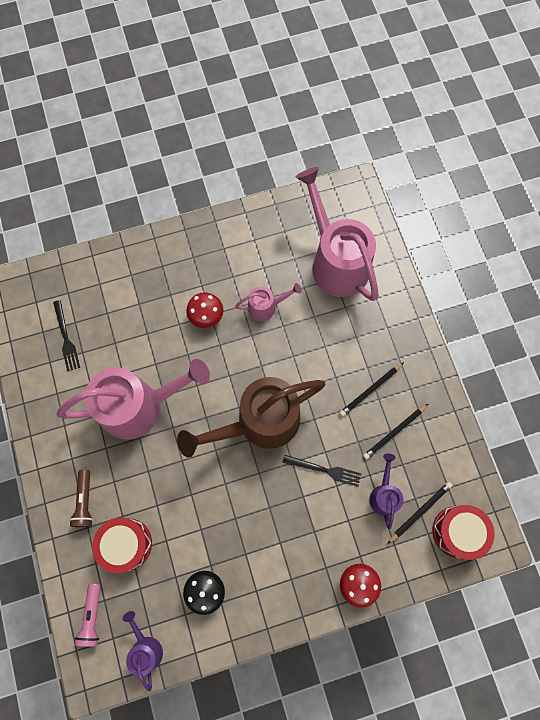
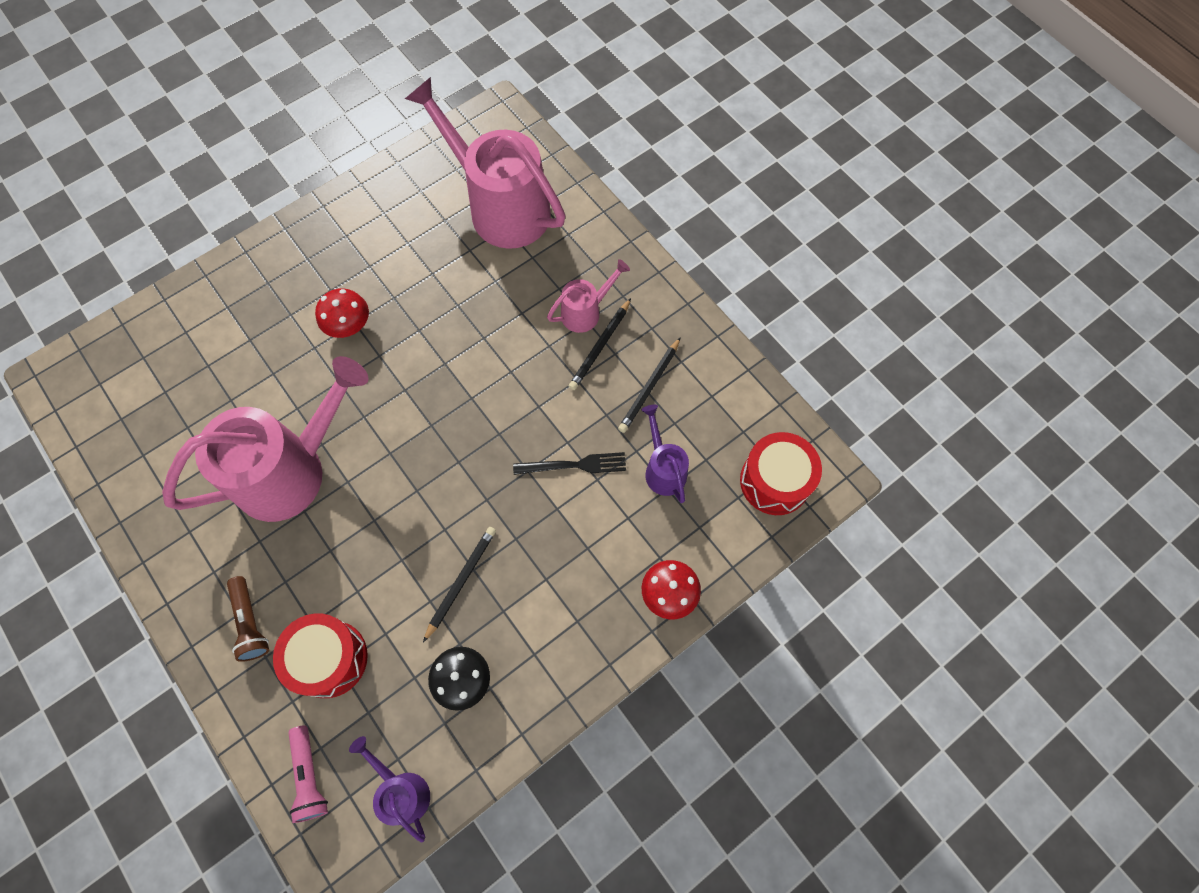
camera: 20 degrees left, 5 degrees down
black fork [53,300,80,371] -> none
brown watering can [177,377,325,457] -> none
pink watering can [235,283,302,321] -> pink watering can moved to [547,259,630,333]
black pencil [387,482,453,544] -> black pencil moved to [423,527,496,642]

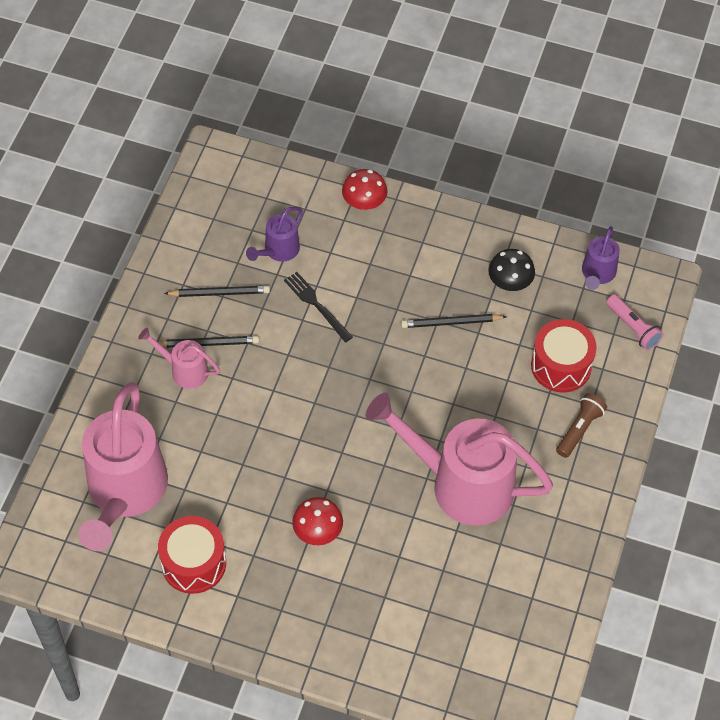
camera: 125 degrees left, 10 degrees down
pink flashlight [288,725,328,823] -> pink flashlight turned 105 degrees clockwise [606,294,664,350]
red drum [740,432,822,515] -> red drum moved to [158,516,226,594]

